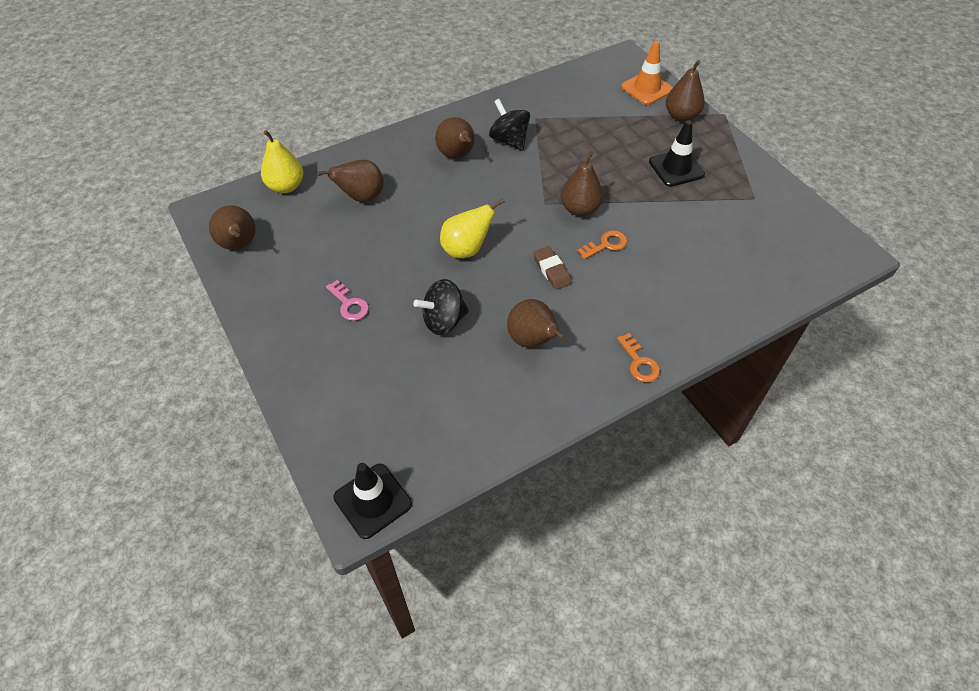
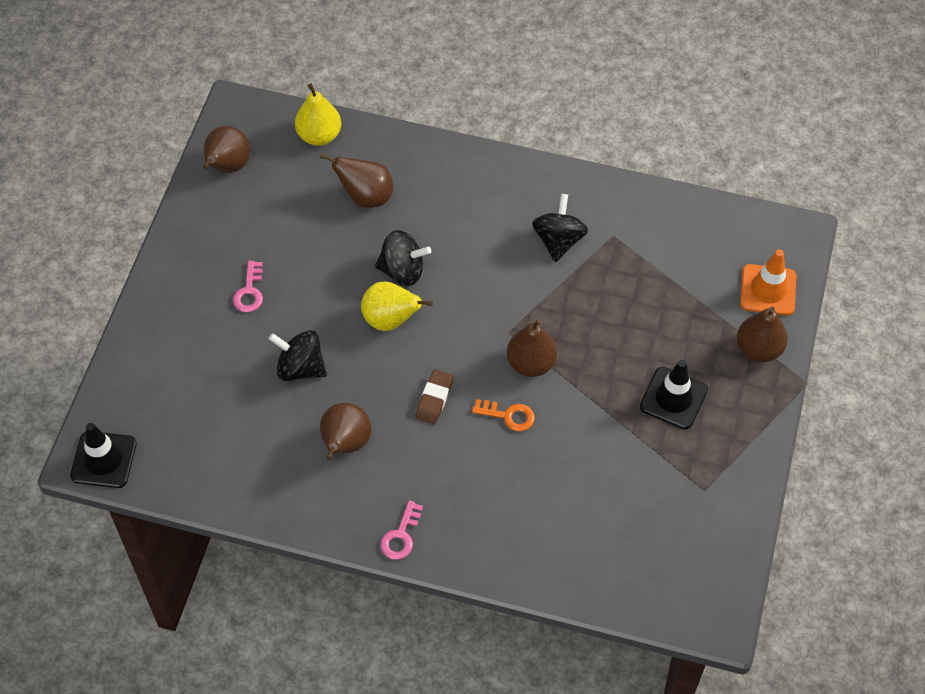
camera: 45 degrees right, 5 degrees up
brown pear [435,117,475,158] -> none
orange key [617,333,660,382] -> pink key [380,500,423,560]
none -> black spinning top [375,230,431,286]

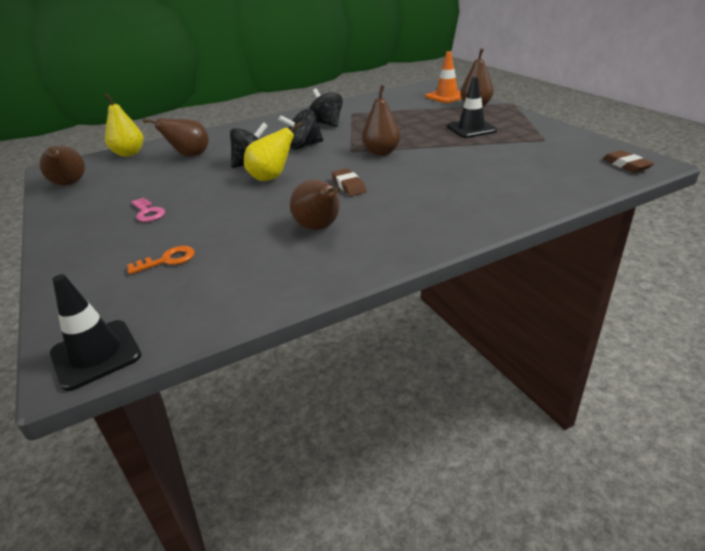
camera: 40 degrees left, 25 degrees down
black spinning top [268,330,327,381] -> black spinning top moved to [278,109,324,150]
pink key [380,500,423,560] -> none
orange key [472,399,535,432] -> orange key moved to [127,246,195,274]
none -> brown eraser [602,150,654,173]

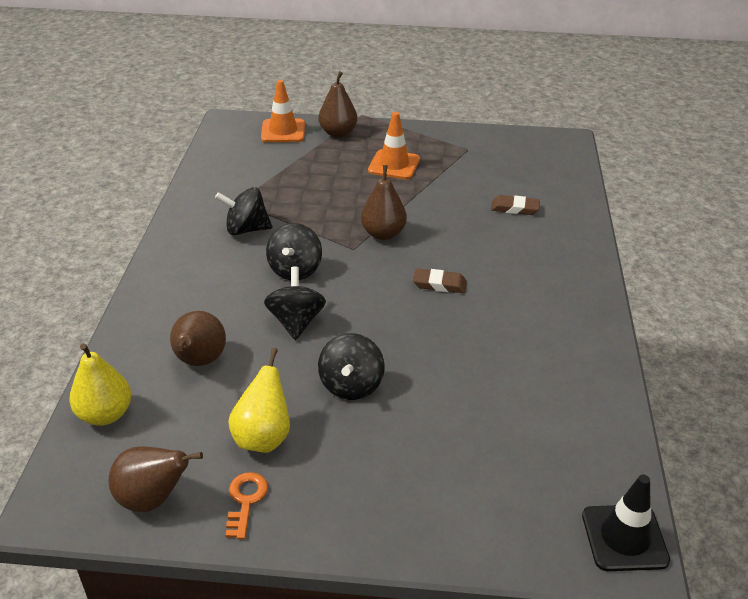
camera: 60 degrees left, 5 degrees up
orange key [127,246,195,274] -> orange key moved to [225,472,268,540]
pink key [131,198,165,222] -> none
yellow pear [244,121,303,181] -> yellow pear moved to [228,348,290,453]
brown pear [290,180,340,230] -> none
black traffic cone [447,77,497,138] -> orange traffic cone [368,112,420,179]
brown eraser [602,150,654,173] -> brown eraser moved to [491,195,540,215]
none -> black spinning top [318,333,384,400]

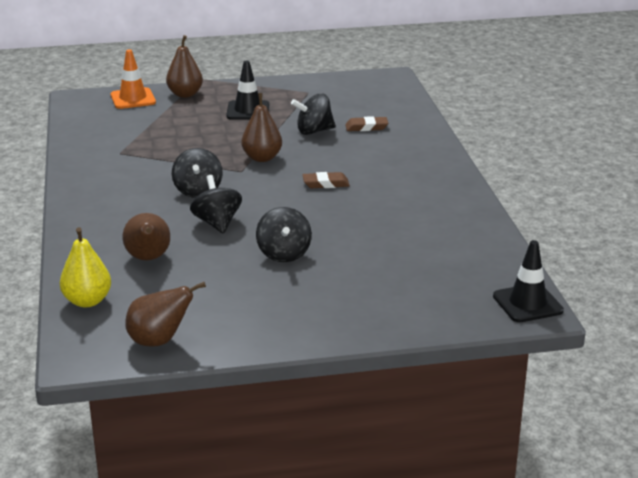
camera: 15 degrees left, 10 degrees down
black spinning top [215,187,272,235] -> black spinning top moved to [291,93,336,135]
orange key [225,472,268,540] -> none
yellow pear [228,348,290,453] -> none
orange traffic cone [368,112,420,179] -> black traffic cone [226,61,269,120]

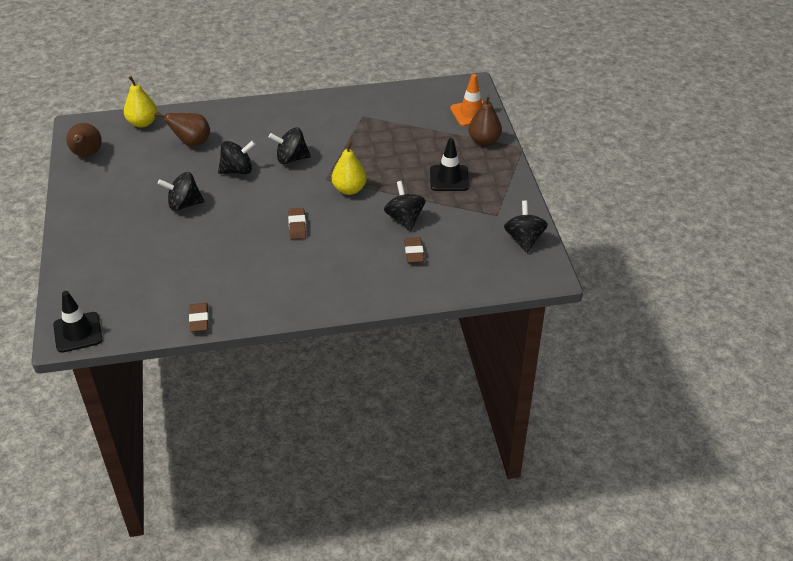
camera: 90 degrees right, 15 degrees up
brown pear [241,93,282,162] -> yellow pear [332,141,367,195]
none -> brown eraser [189,303,209,332]
none -> black spinning top [504,200,548,253]

